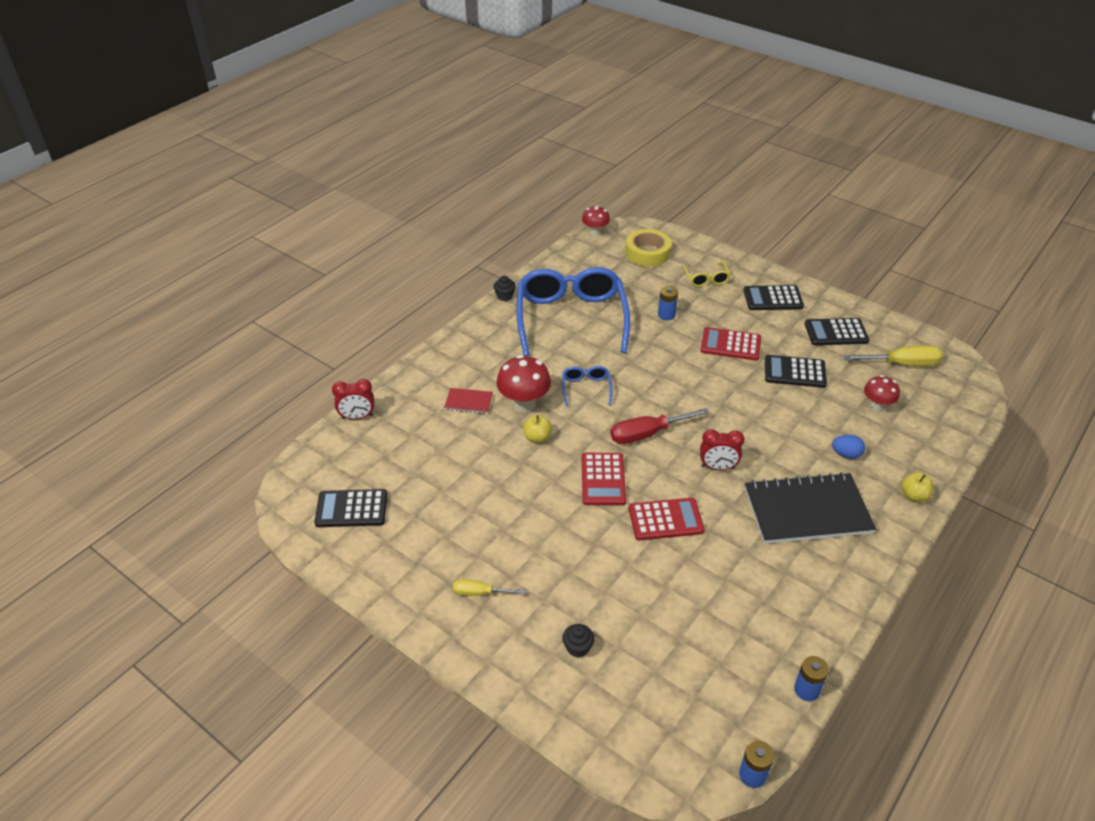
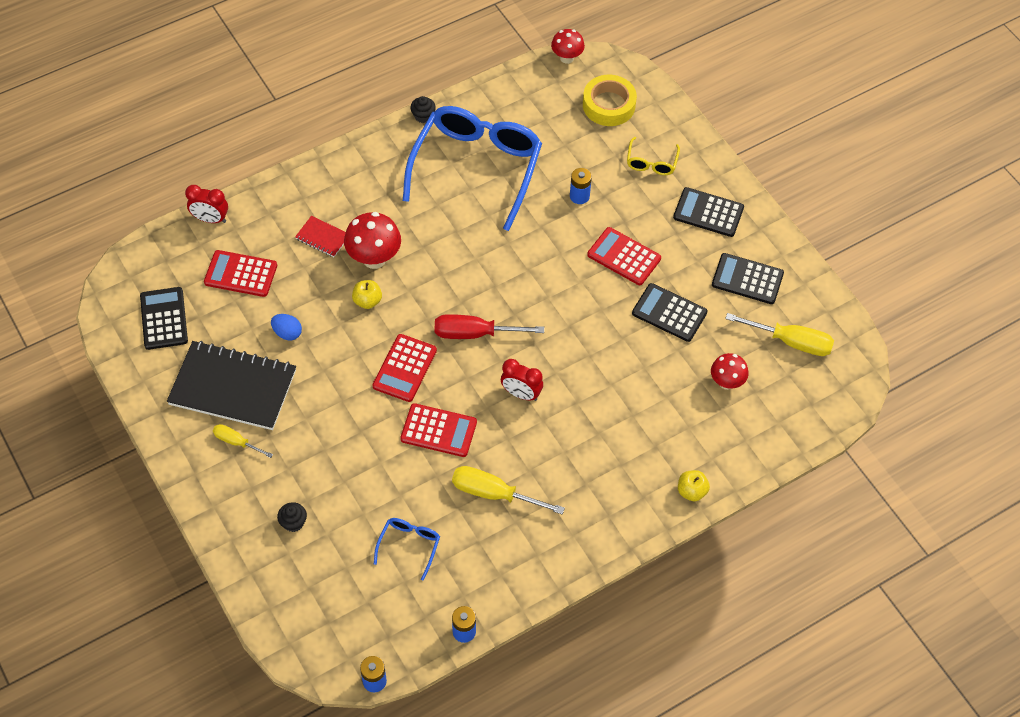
camera: 20 degrees right, 15 degrees up
black calculator [314,489,388,527] -> black calculator turned 60 degrees clockwise [140,287,188,350]
blue glasses [562,366,613,407] -> blue glasses moved to [374,518,440,581]
black notebook [745,472,876,544] -> black notebook moved to [167,341,296,430]
blue egg [832,435,865,459] -> blue egg moved to [271,314,302,340]
none -> red calculator [204,250,277,297]
none -> yellow screwdriver [452,466,565,514]

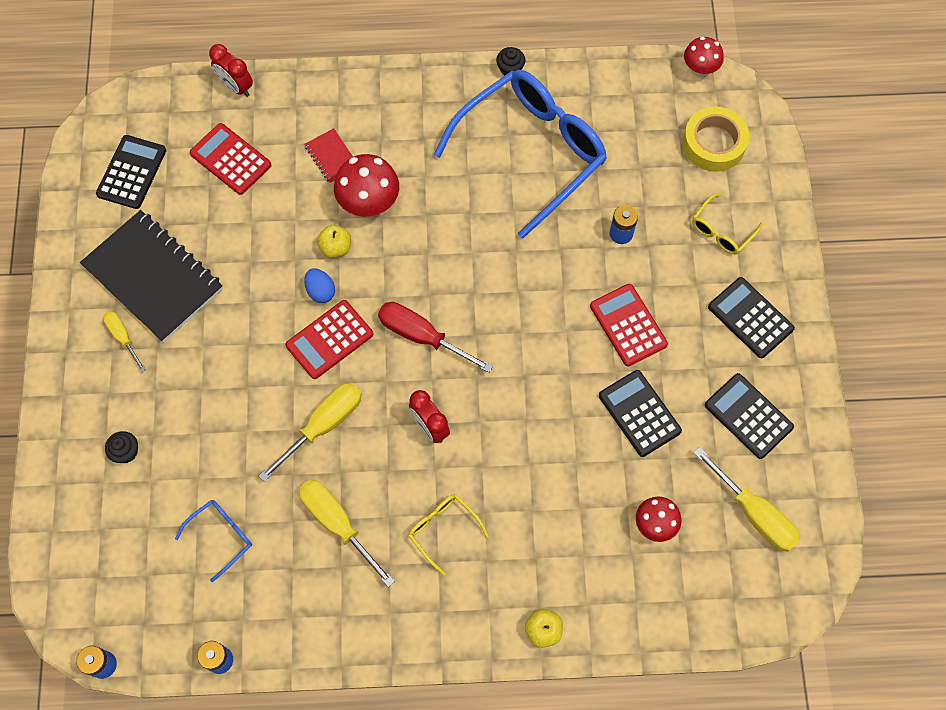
camera: 30 degrees right, 10 degrees up
blue egg [271,314,302,340] -> blue egg moved to [304,268,335,303]
red calculator [400,403,477,457] -> yellow screwdriver [259,383,362,482]
none -> yellow glasses [408,494,489,576]

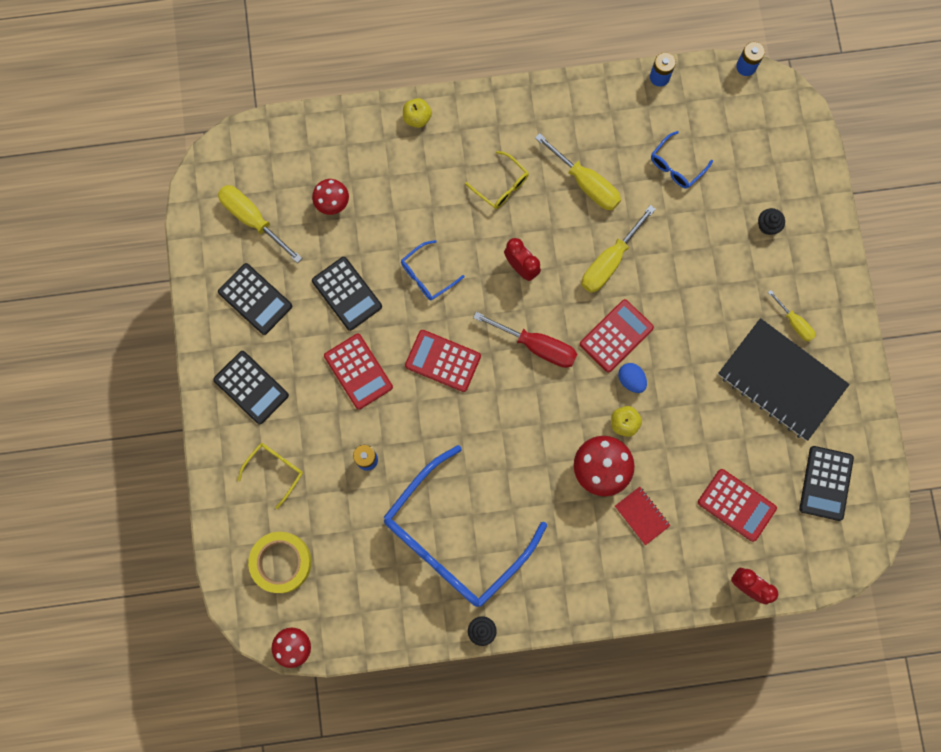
camera: 175 degrees right, 10 degrees up
none -> blue glasses [401,240,465,300]
none -> red calculator [405,330,481,392]

